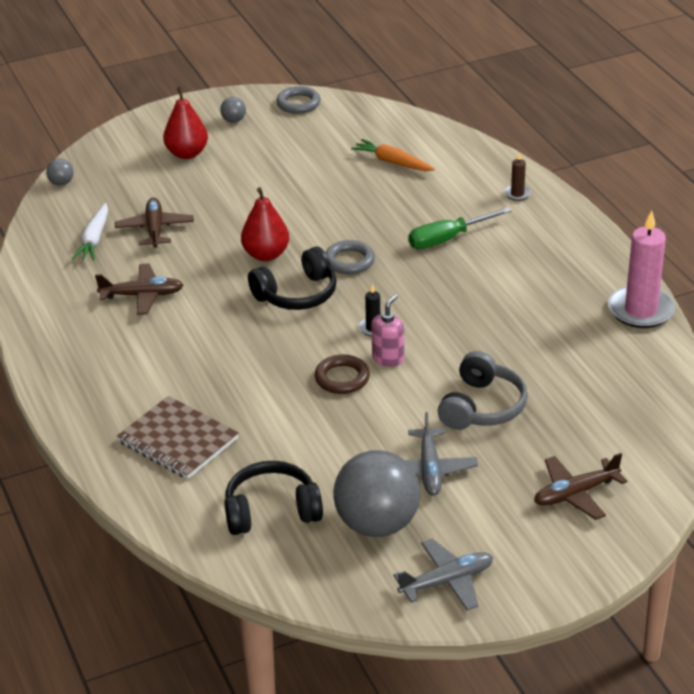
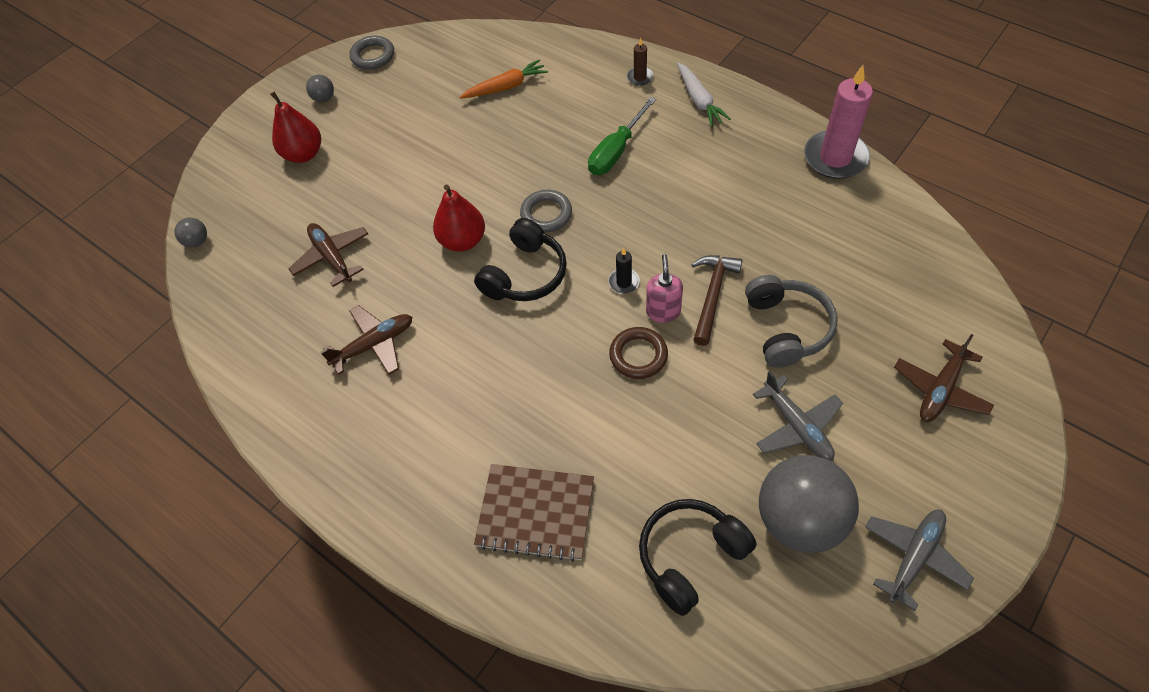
camera: 25 degrees left, 20 degrees up
white carrot [72,203,108,260] -> white carrot moved to [677,62,731,127]
orange carrot [351,139,435,171] -> orange carrot turned 150 degrees clockwise [460,59,548,99]
none -> brown hammer [691,255,743,346]

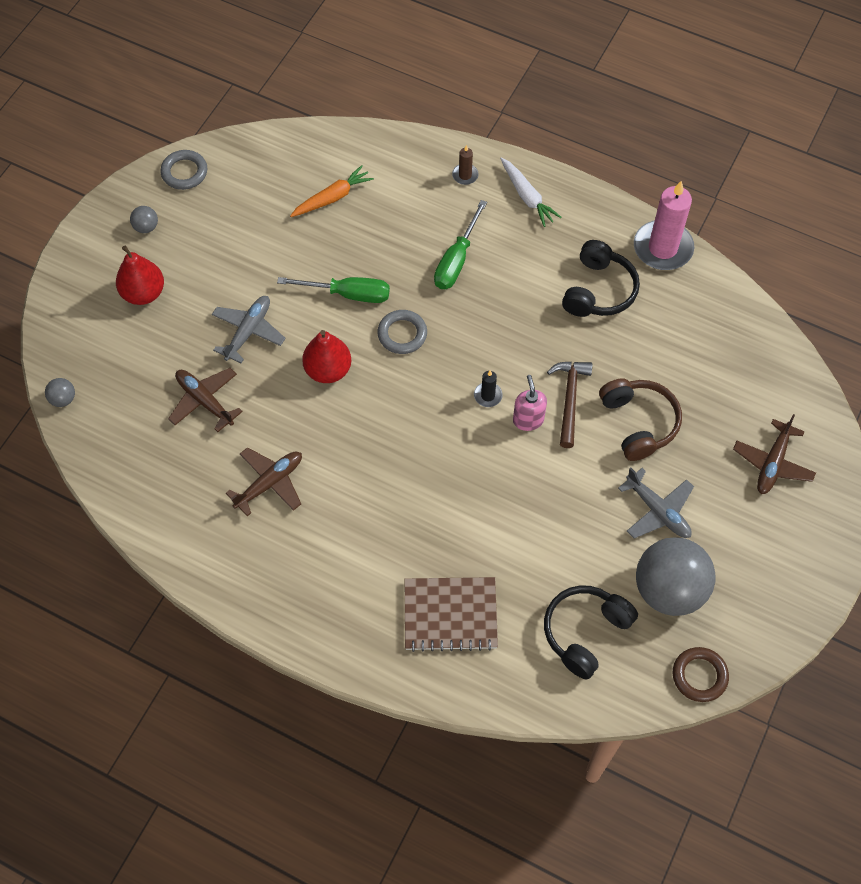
camera: 15 degrees left, 5 degrees up
black headphones [474,218,567,301] -> black headphones moved to [562,240,640,317]
brown ring [609,327,668,379] -> brown ring moved to [673,647,729,702]
grey headphones [745,275,838,368] -> brown headphones [599,378,682,461]
grey plane [865,510,974,611] -> grey plane moved to [212,296,286,363]
none -> green screwdriver [277,277,390,303]

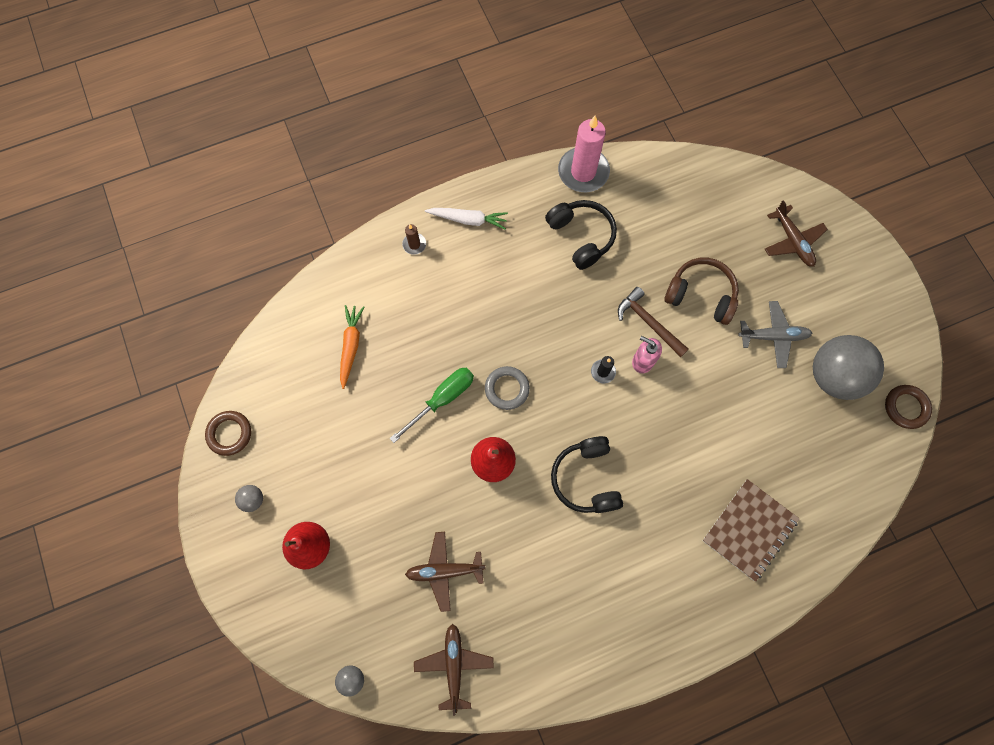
camera: 50 degrees left, 10 degrees up
grey ring [160,150,207,190] -> brown ring [205,411,251,456]
grey plane [212,296,286,363] -> none
brown plane [226,447,302,516] -> brown plane moved to [414,624,494,716]
green screwdriver [434,200,487,289] -> none
black headphones [544,585,638,680] -> black headphones moved to [551,436,623,513]

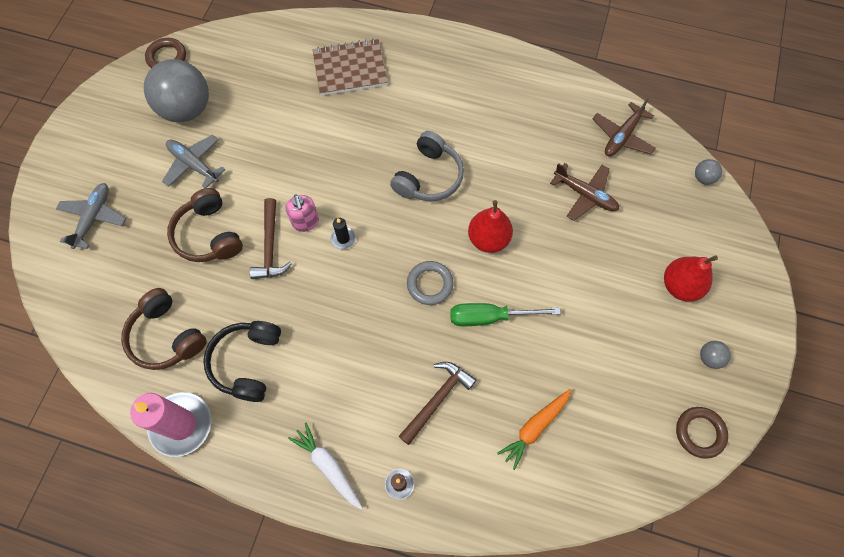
camera: 140 degrees left, 5 degrees down
black headphones [551,436,623,513] -> grey headphones [390,131,464,201]
brown plane [765,200,828,267] -> grey plane [56,183,126,249]
none -> brown headphones [121,288,207,370]
none -> brown hammer [399,362,476,445]

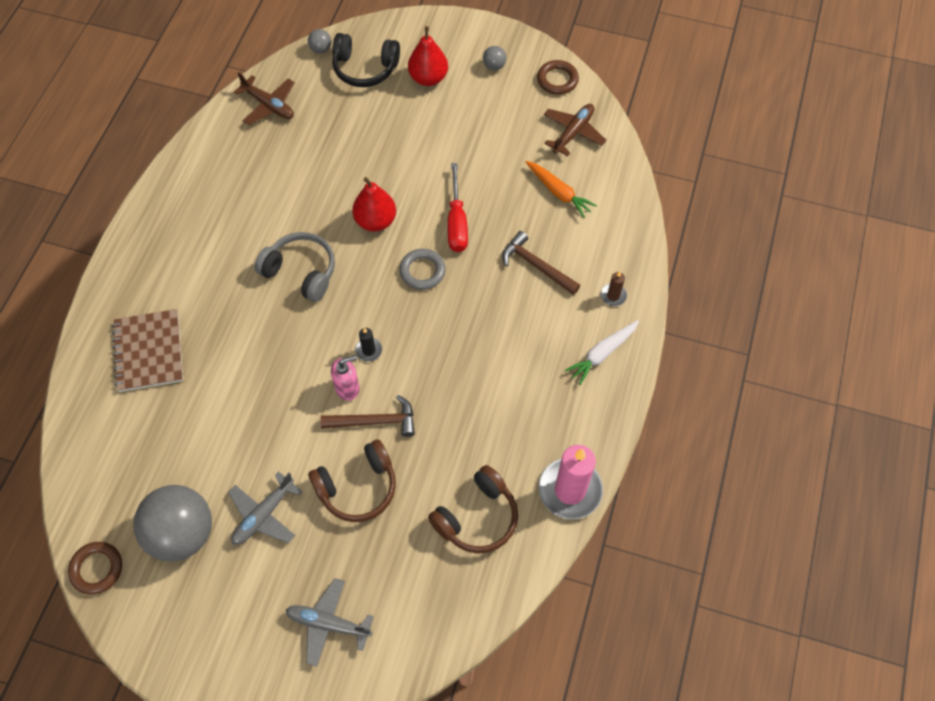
camera: 90 degrees left, 5 degrees down
black headphones [203,321,281,402] -> black headphones moved to [332,33,400,87]
green screwdriver [450,303,561,326] -> red screwdriver [448,163,468,252]
brown plane [550,163,619,221] -> brown plane moved to [544,104,607,156]

